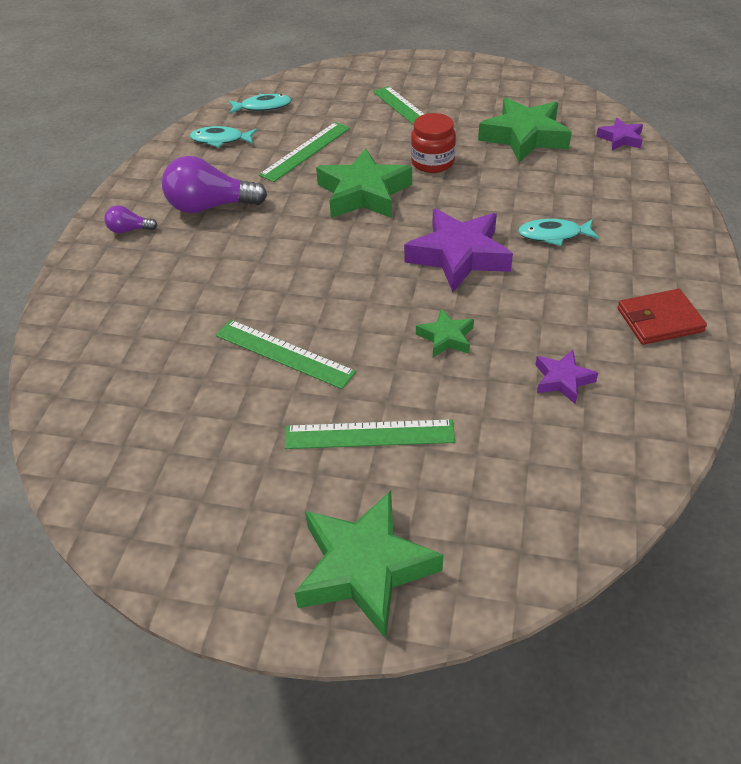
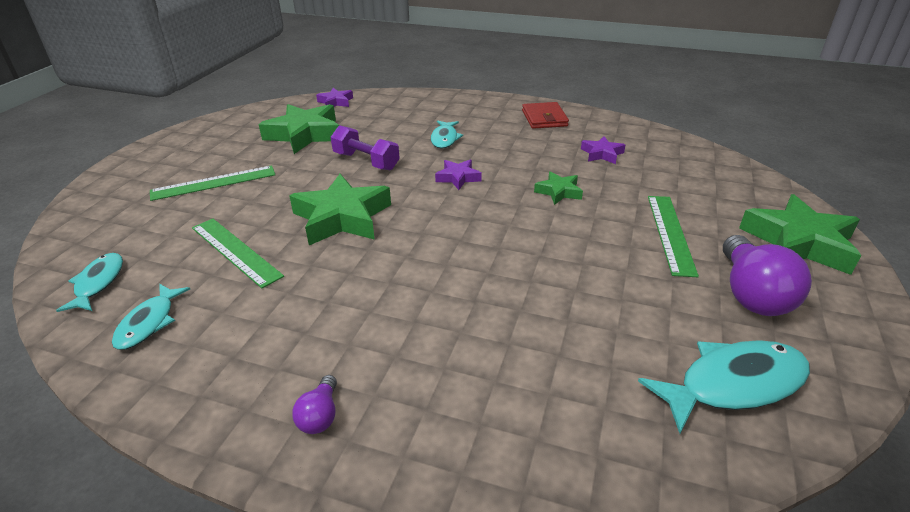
camera: 85 degrees left, 10 degrees down
purple light bulb [162,156,267,213] -> purple light bulb moved to [723,235,812,316]
green ruler [216,320,356,389] -> none
purple star [404,209,513,292] -> purple star [435,160,482,190], size x0.51
red jar [411,113,456,173] -> none
none -> purple dumbbell [331,125,400,170]
none -> turquoise fish [638,340,810,433]

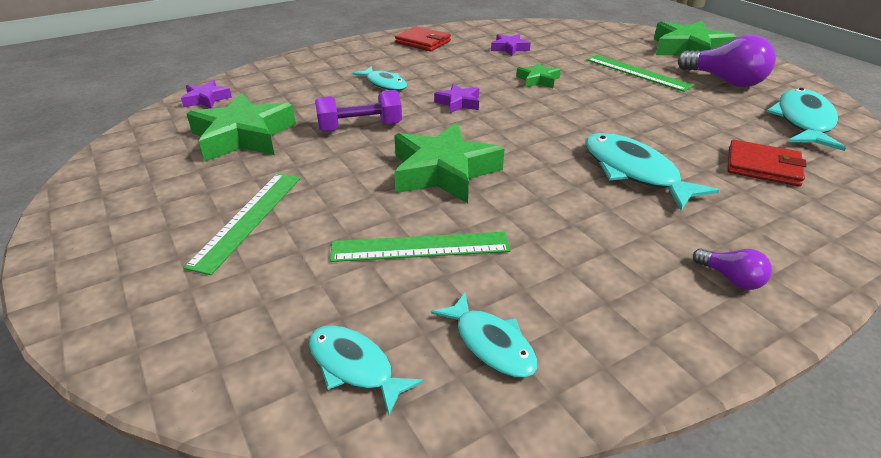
camera: 50 degrees left, 0 degrees up
none -> turquoise fish [585,133,719,211]
none -> red wallet [728,140,807,187]

